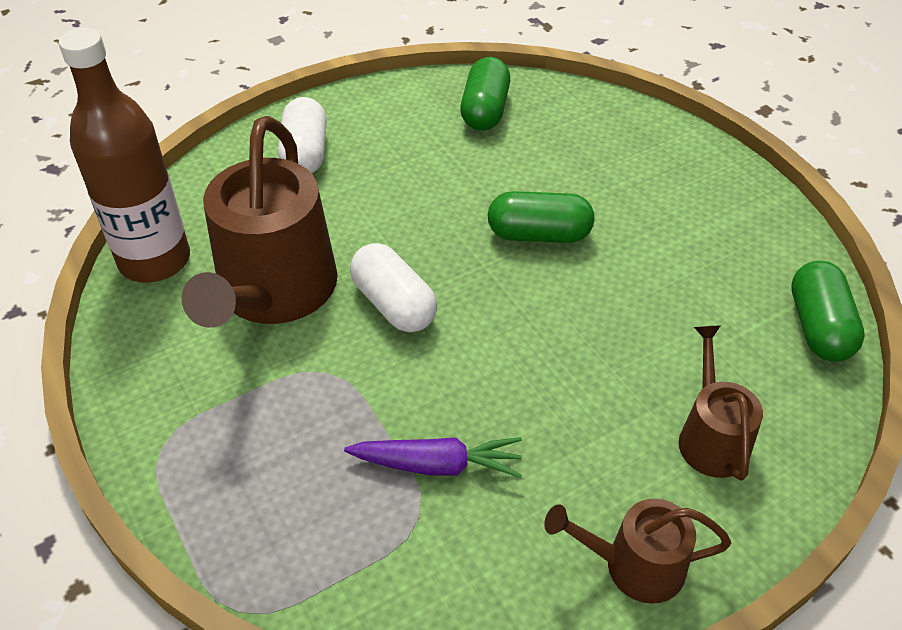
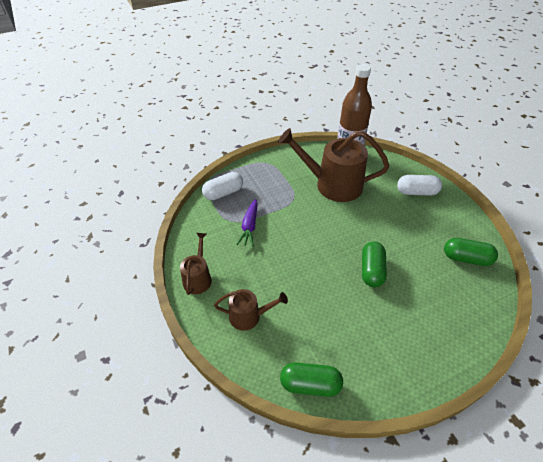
camera: 95 degrees right, 0 degrees up
white capsule [350,243,437,332] -> white capsule moved to [202,172,243,200]

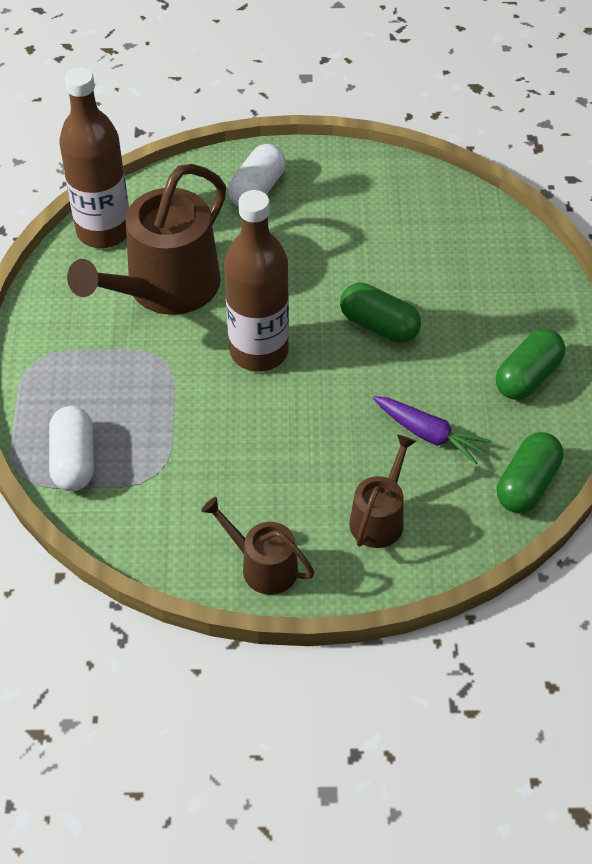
camera: 65 degrees left, 5 degrees up
purple carrot [236,199,258,247] -> purple carrot moved to [373,396,491,465]
green capsule [444,238,498,266] -> green capsule moved to [496,329,565,400]
none -> brown bottle [224,190,289,372]

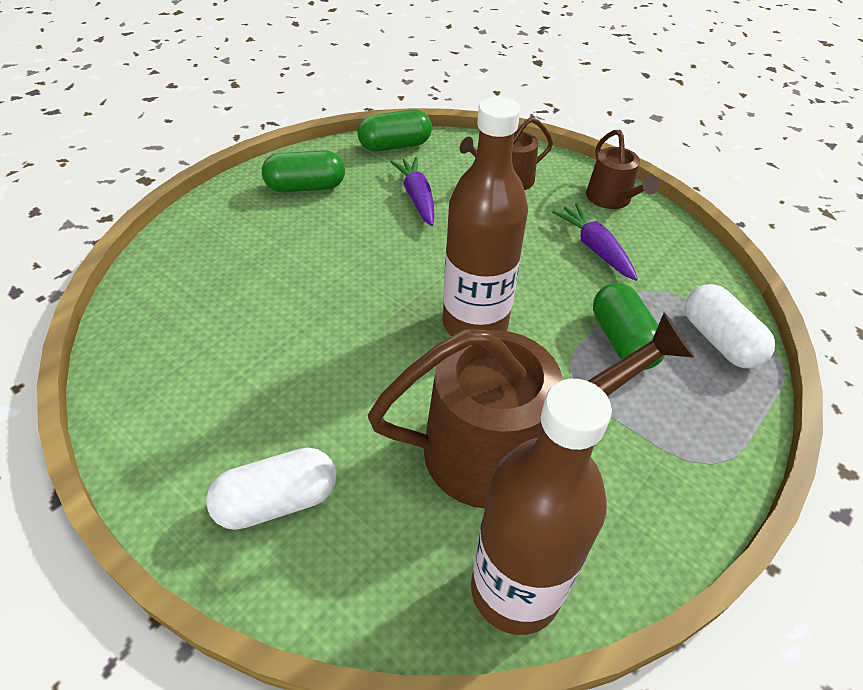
camera: 140 degrees left, 5 degrees down
white capsule [49,406,94,491] -> white capsule turned 60 degrees counterclockwise [685,284,775,368]
green capsule [340,283,421,343] -> green capsule moved to [593,283,665,370]
none -> purple carrot [552,203,638,281]

